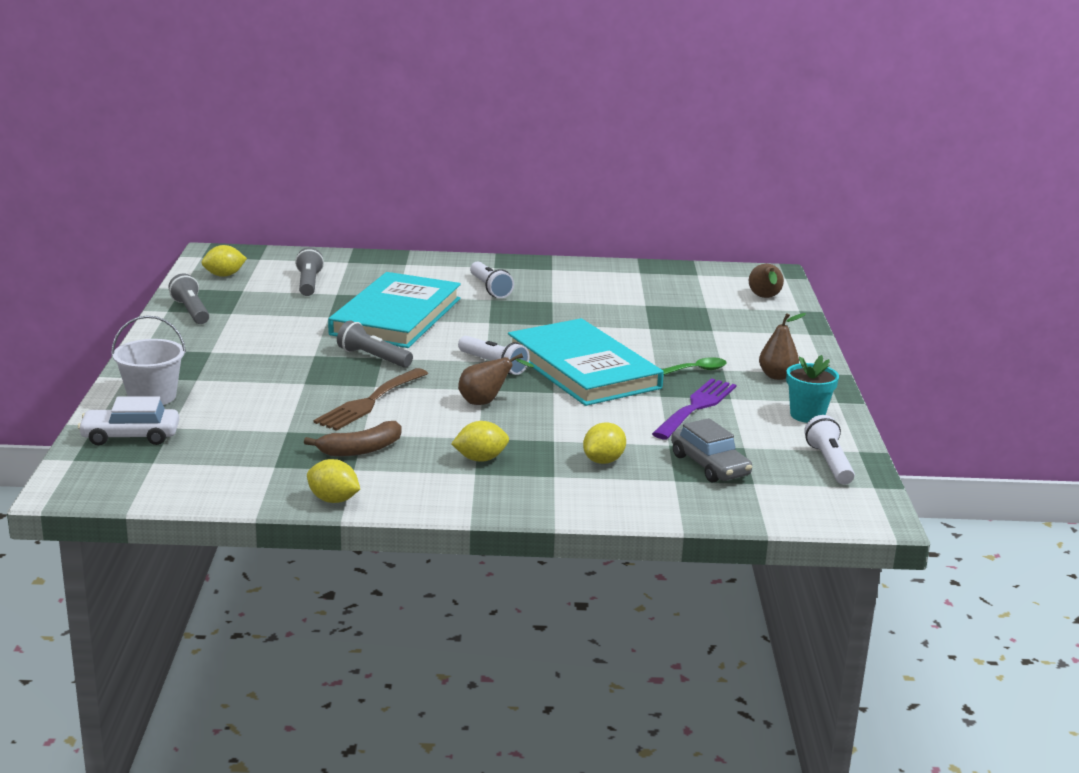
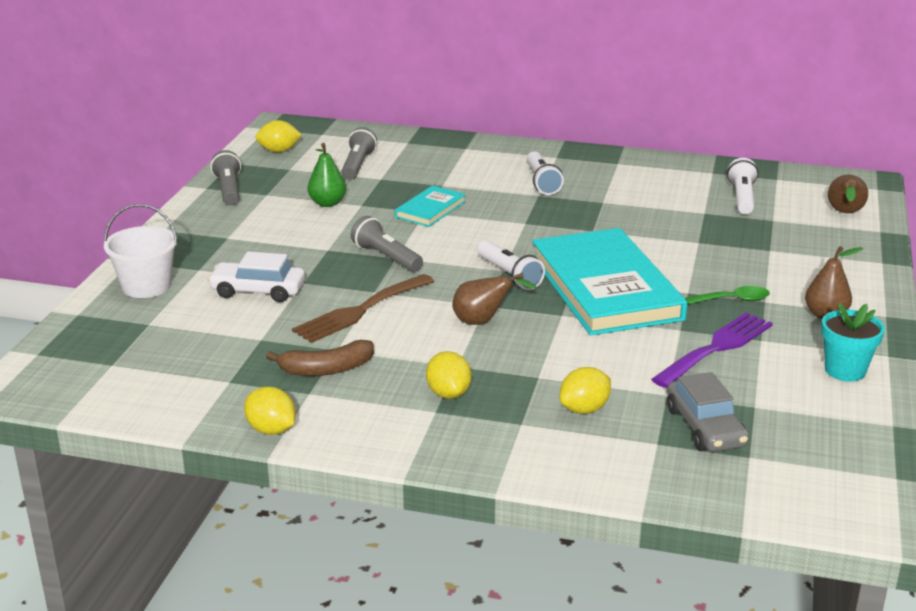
camera: 15 degrees right, 5 degrees up
white car [78,396,179,445] -> white car moved to [207,251,305,302]
turquoise book [328,272,461,348] -> turquoise book [395,185,466,227], size x0.46
yellow lemon [451,421,509,462] -> yellow lemon turned 75 degrees clockwise [426,351,471,399]
white flashlight [804,415,855,485] -> white flashlight moved to [727,158,758,214]
none -> green pear [307,143,346,207]

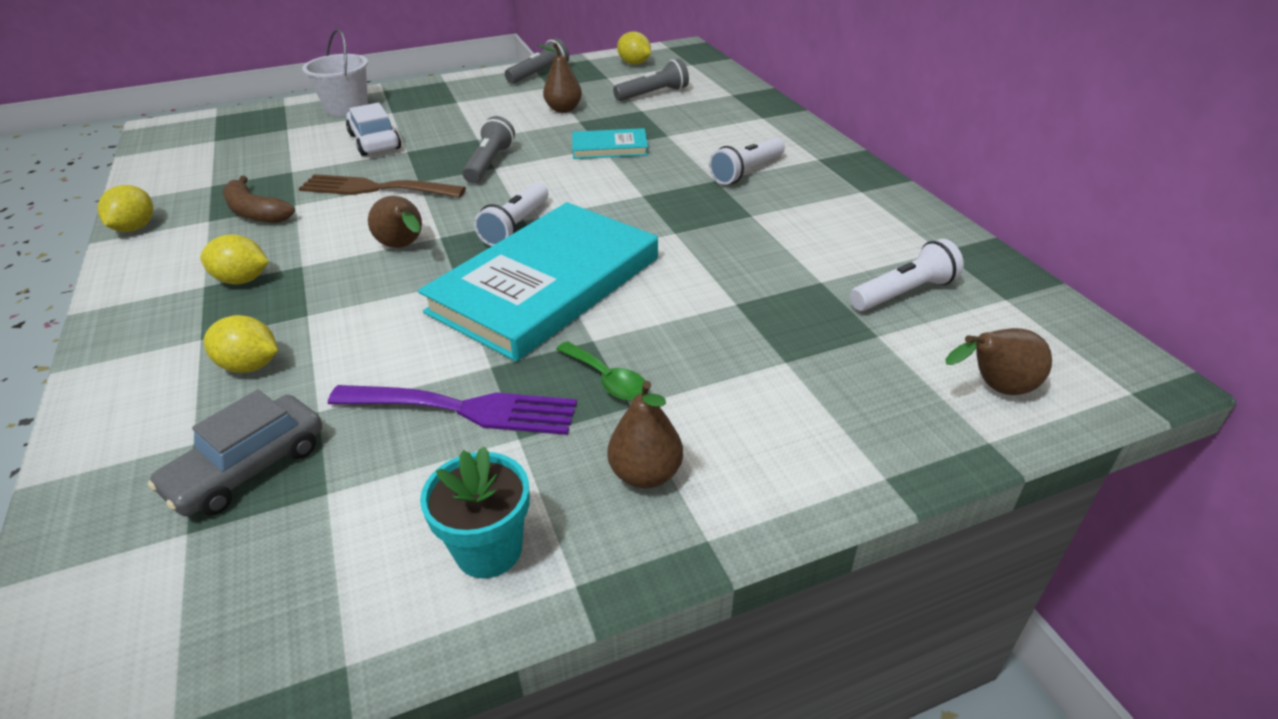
camera: 55 degrees right, 10 degrees up
green pear [307,143,346,207] -> brown pear [538,43,582,113]
yellow lemon [426,351,471,399] -> yellow lemon turned 60 degrees clockwise [200,234,269,284]

